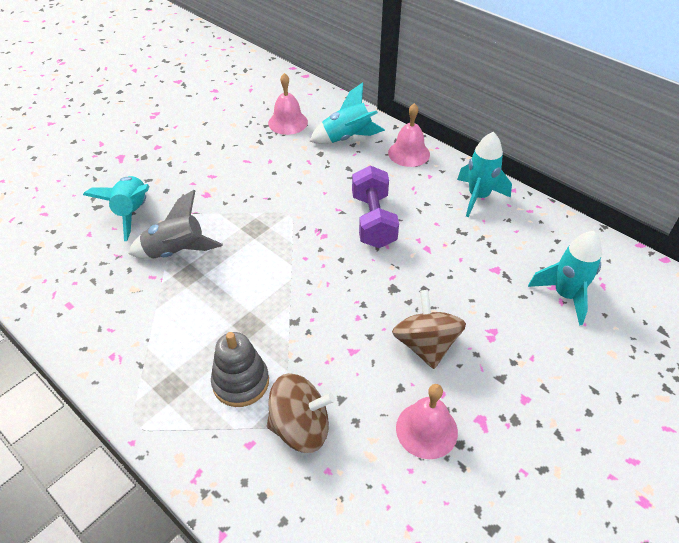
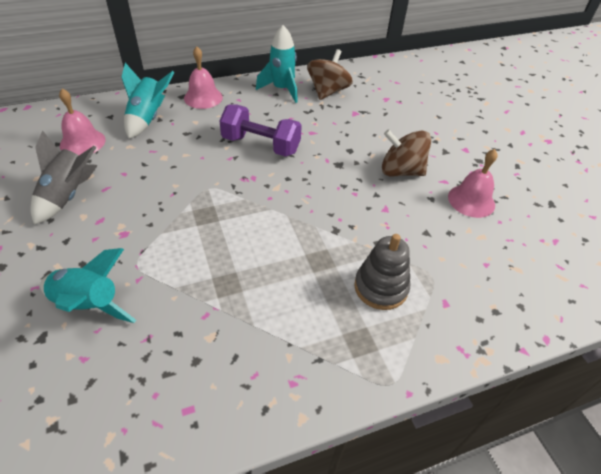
camera: 65 degrees left, 0 degrees up
grey rocket [128,190,223,259] -> grey rocket moved to [31,130,98,225]
brown spinning top [267,373,335,453] -> brown spinning top moved to [307,49,353,100]
turquoise rocket [528,231,602,326] -> none

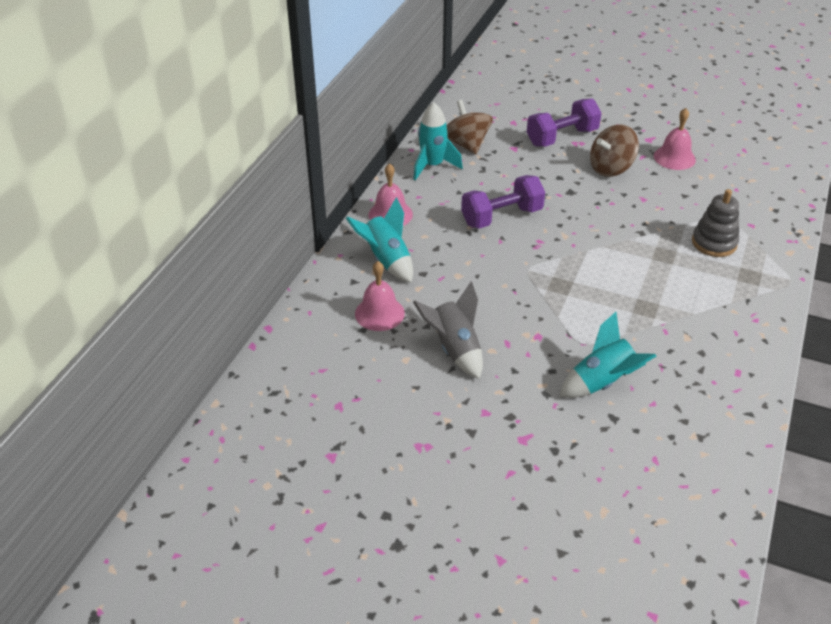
camera: 45 degrees left, 5 degrees down
none -> purple dumbbell [527,98,602,147]

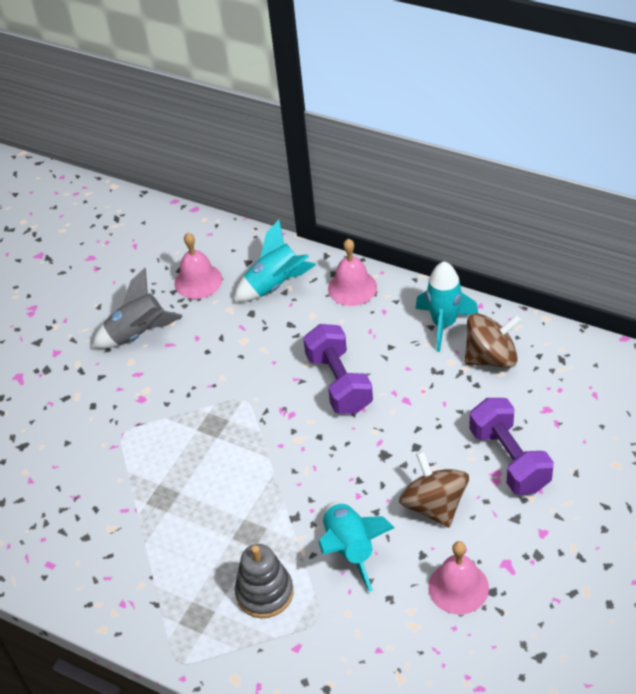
camera: 100 degrees right, 5 degrees up
turquoise rocket [559,312,657,398] -> turquoise rocket moved to [318,502,395,592]

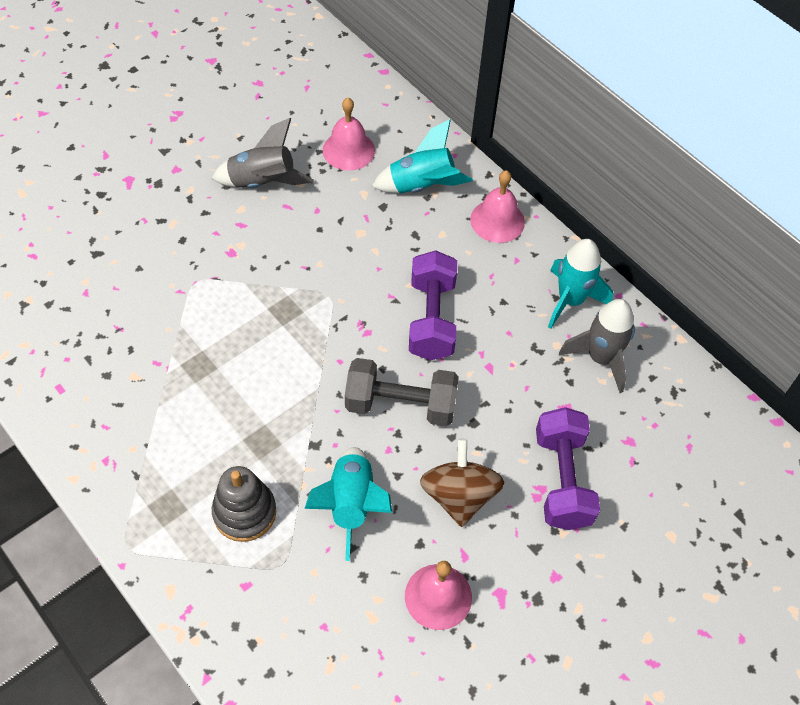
camera: 15 degrees right, 10 degrees up
brown spinning top [465,313,521,368] -> grey rocket [559,299,635,393]
none -> grey dumbbell [345,358,459,426]

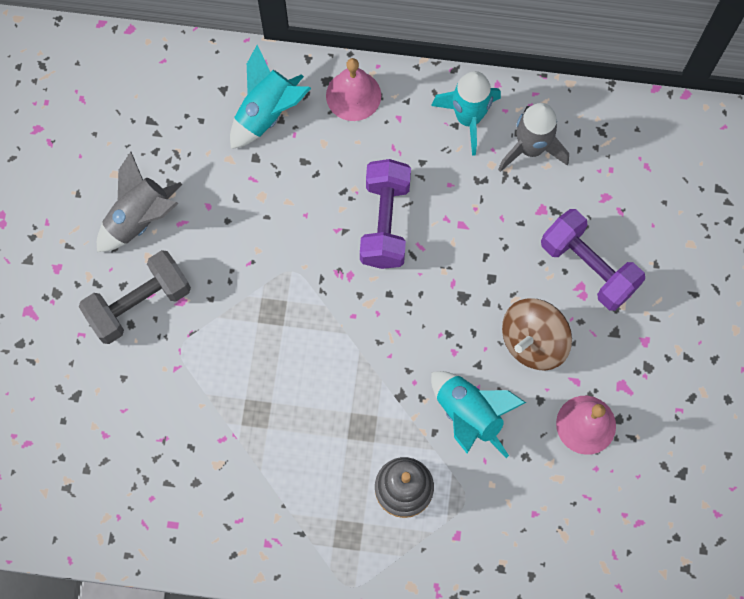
camera: 40 degrees left, 15 degrees up
pink bell [323,98,375,171] -> none
grey dumbbell [345,358,459,426] -> grey dumbbell moved to [79,250,191,344]
purple dumbbell [409,250,457,360] -> purple dumbbell turned 45 degrees clockwise [360,159,411,269]
brown spinning top [420,438,504,527] -> brown spinning top turned 90 degrees counterclockwise [502,298,572,370]

